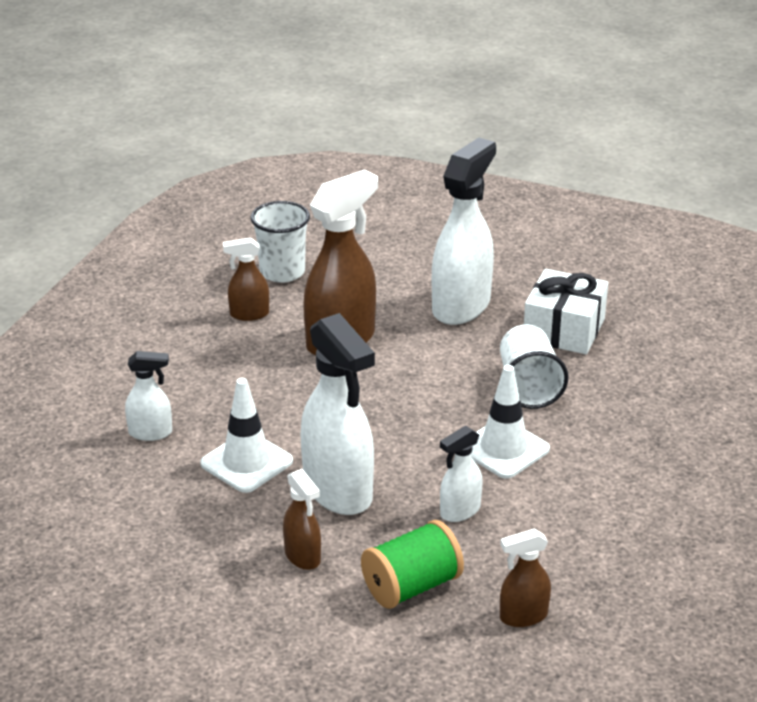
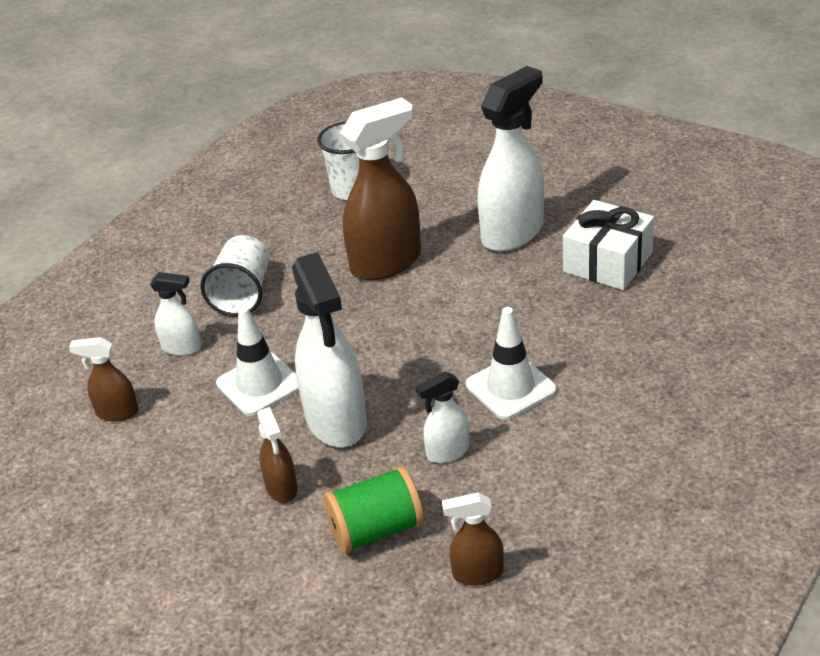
camera: 15 degrees right, 5 degrees up
brown spray bottle [223,238,269,321] -> brown spray bottle moved to [69,337,139,422]
white cup [500,325,569,409] -> white cup moved to [200,235,269,317]

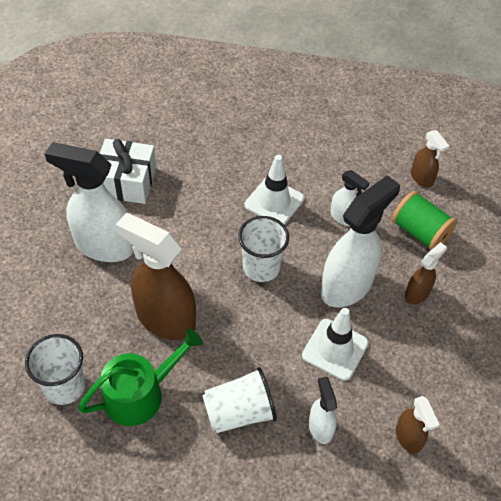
camera: 120 degrees left, 15 degrees up
none -> green watering can [78,329,203,426]
none -> white cup [238,216,289,282]

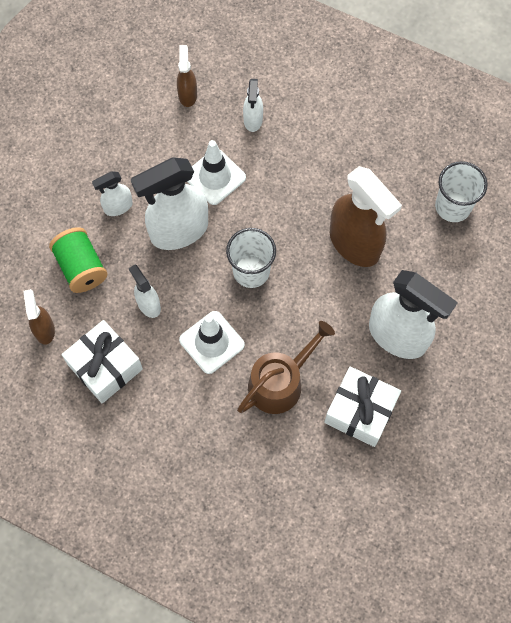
camera: 160 degrees left, 15 degrees up
green watering can [78,329,203,426] -> none
white cup [202,367,277,433] -> none
brown spray bottle [405,242,447,304] -> white spray bottle [92,171,133,216]
none -> white gift [62,320,143,404]
none -> brown watering can [237,321,335,414]

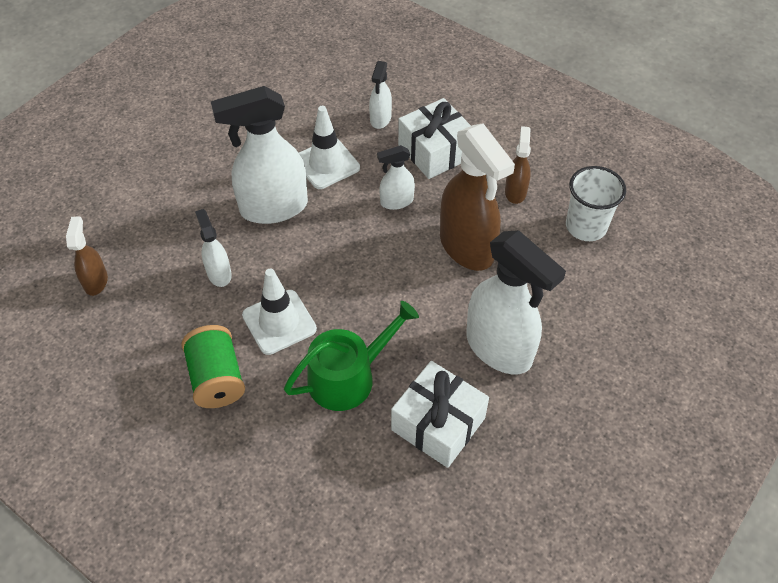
camera: 10 degrees right, 15 degrees down
green spool [49,227,107,293] -> green spool moved to [181,325,245,408]
white gift [62,320,143,404] -> white gift moved to [398,98,471,179]
white spray bottle [92,171,133,216] -> white spray bottle moved to [377,145,415,210]
brown spray bottle [177,45,197,107] -> brown spray bottle moved to [505,126,531,204]
white cup [226,228,276,288] -> none
brown watering can [237,321,335,414] -> green watering can [284,301,419,411]

